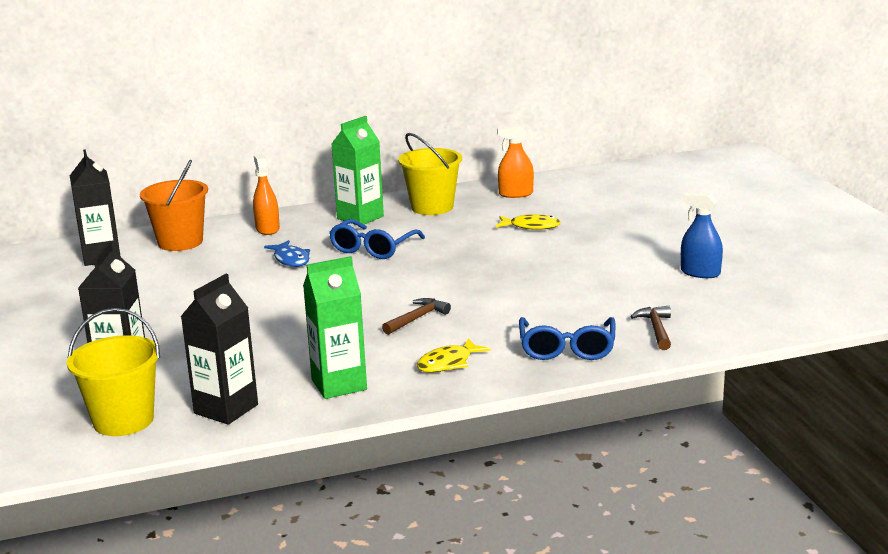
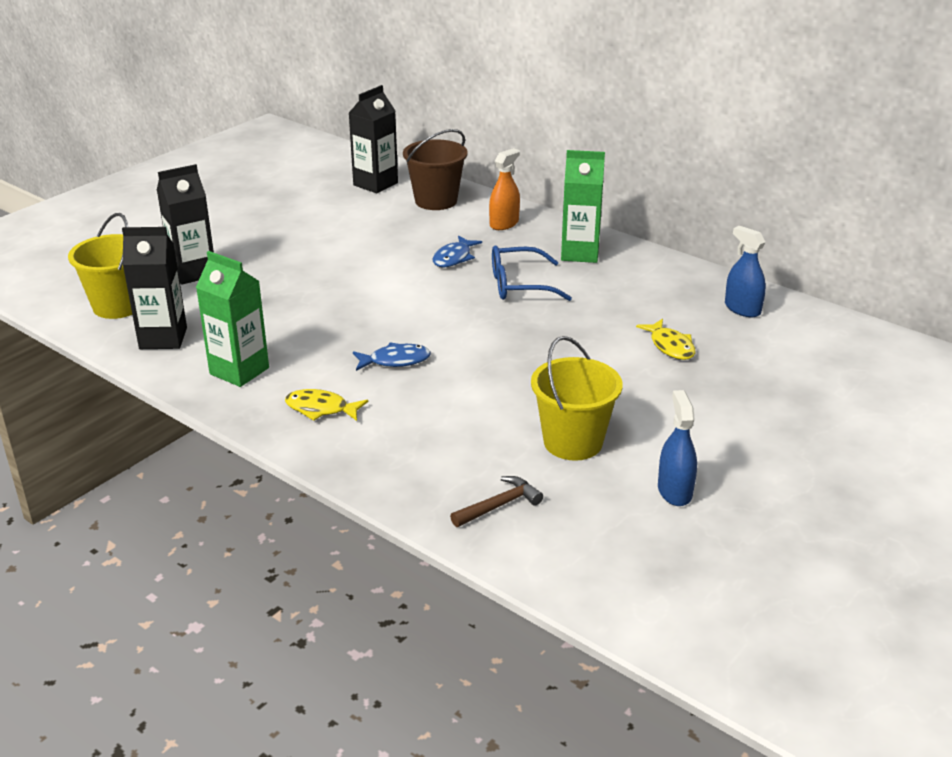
camera: 55 degrees right, 10 degrees up
orange bucket [140,160,208,251] -> brown bucket [403,129,468,210]
brown hammer [382,298,451,335] -> blue fish [353,343,431,371]
yellow bucket [398,133,462,215] -> yellow bucket moved to [531,336,623,461]
orange spray bottle [497,124,534,198] -> blue spray bottle [725,226,766,317]
blue glasses [519,317,615,360] -> none

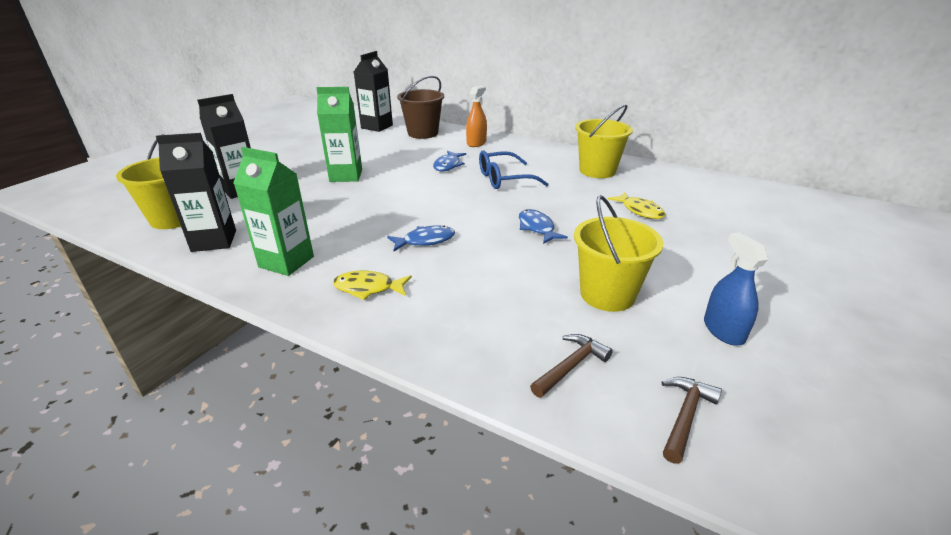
camera: 10 degrees left, 0 degrees up
green carton [561,150,605,263] -> green carton moved to [316,87,362,182]
blue spray bottle [725,226,766,317] -> none
none -> blue fish [519,209,568,244]
none -> yellow bucket [575,104,633,178]
none -> brown hammer [662,377,722,464]

